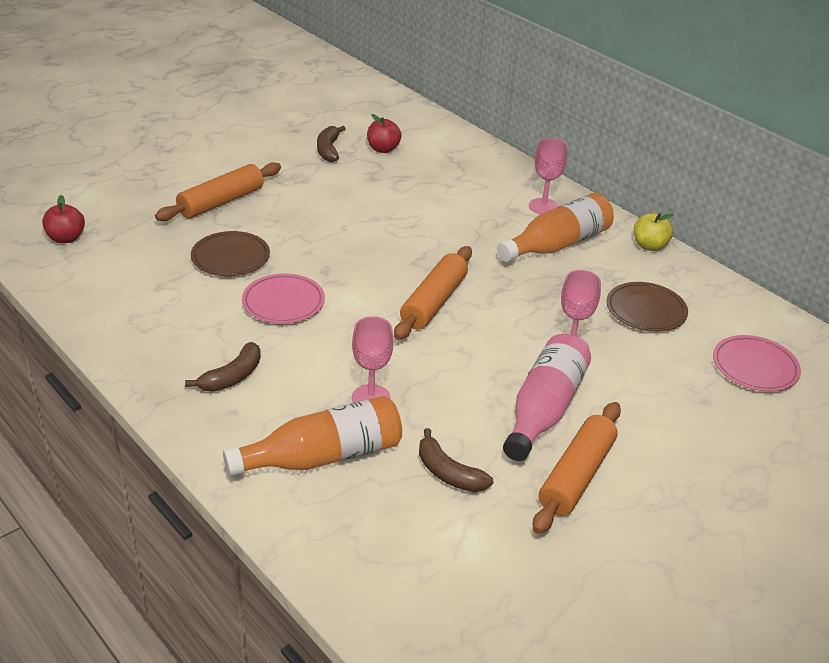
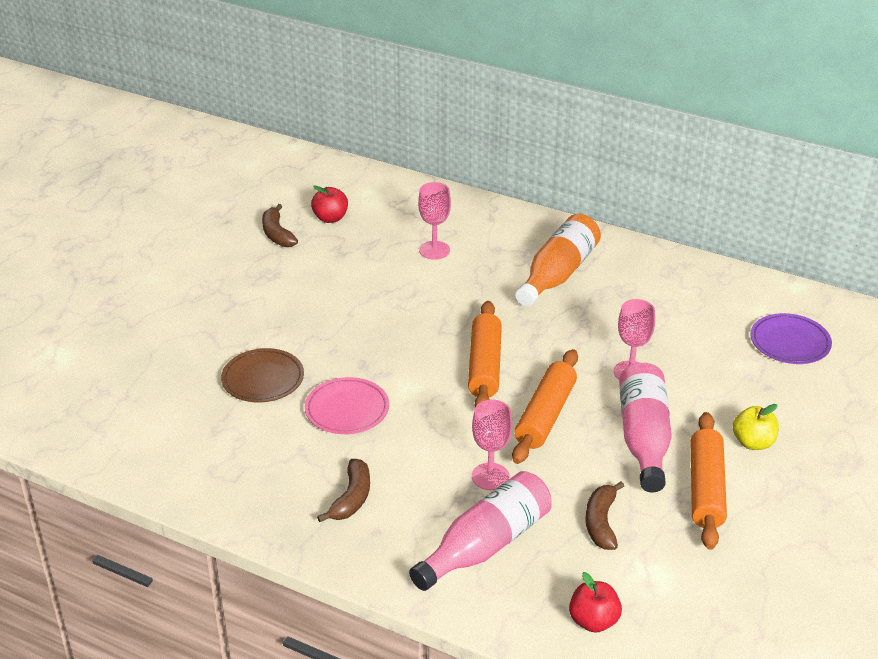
camera: 20 degrees left, 0 degrees up
red apple [42,195,85,243] -> red apple moved to [569,572,622,633]
orange rolling pin [155,162,281,221] -> orange rolling pin moved to [512,349,578,464]
orange bottle [223,396,402,476] -> pink bottle [409,471,552,591]
brown banana [419,428,493,492] -> brown banana turned 75 degrees clockwise [585,481,624,550]
pink goblet [529,138,567,214] -> pink goblet moved to [418,182,451,260]
brown plate [606,282,688,332] -> none
yellow apple [634,213,674,251] -> yellow apple moved to [733,404,779,450]
pink plate [713,335,801,392] -> purple plate [751,313,832,364]

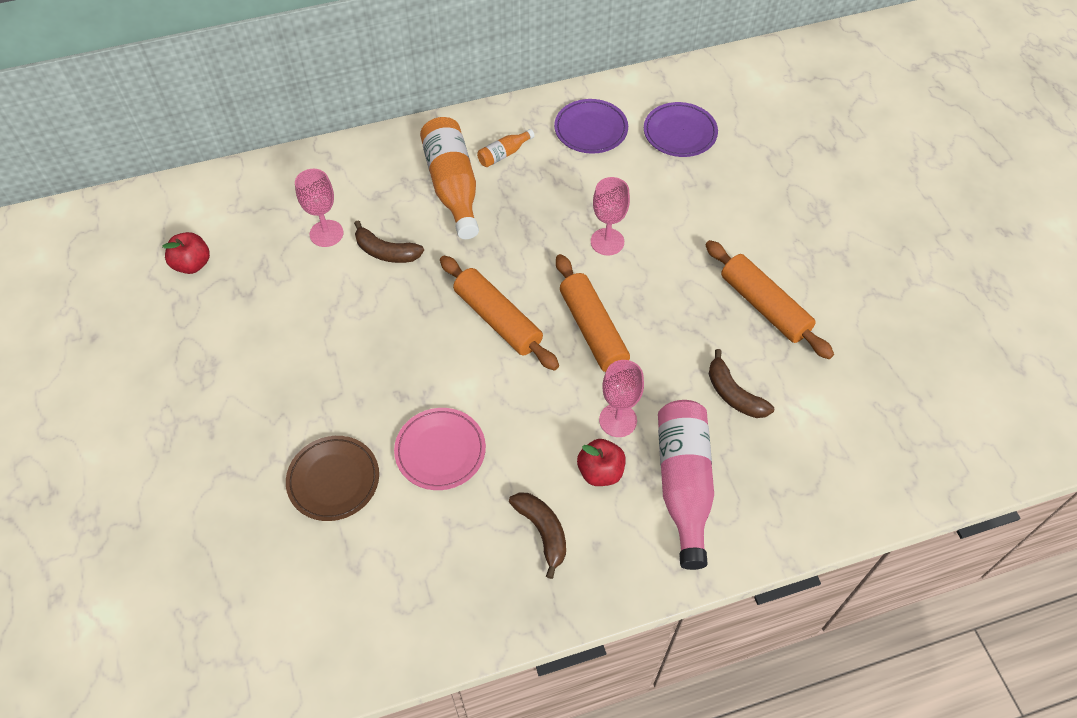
camera: 45 degrees left, 20 degrees up
brown banana [262,204,298,247] -> brown banana moved to [354,220,424,263]
red apple [569,572,622,633] -> red apple moved to [577,439,626,486]
pink bottle [619,363,672,493] -> none
yellow apple [733,404,779,450] -> none
none -> orange bottle [477,129,535,167]
none -> purple plate [554,99,628,154]

